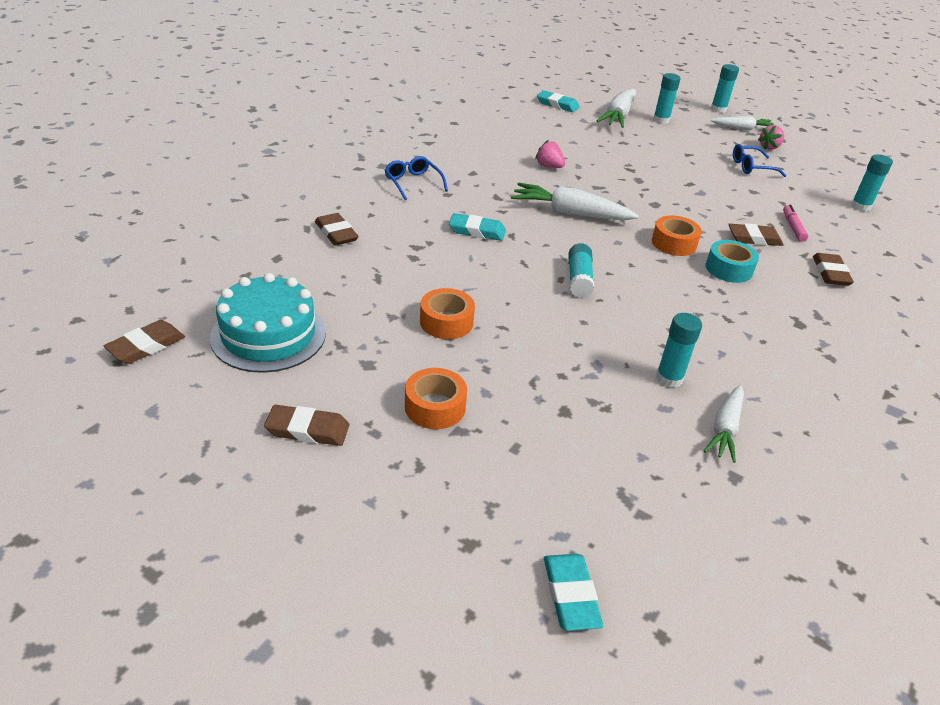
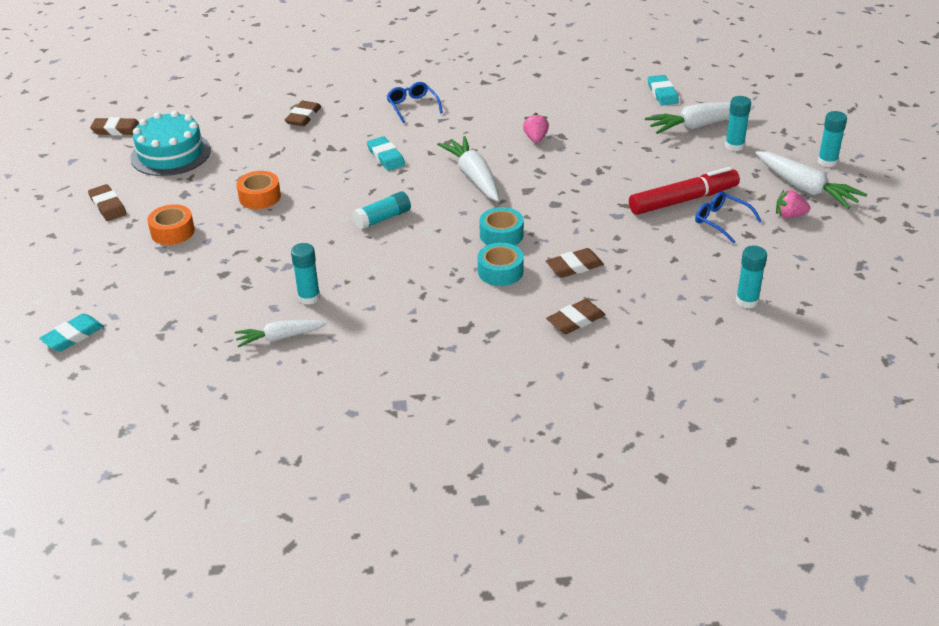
camera: 55 degrees right, 0 degrees up
blue glasses [385,156,448,200] -> blue glasses turned 45 degrees counterclockwise [387,82,443,123]
orange tape [652,215,702,256] -> turquoise tape [479,207,524,245]
white carrot [711,116,774,130] -> white carrot [756,151,867,209], size x1.55
brown eraser [728,223,783,246] -> brown eraser turned 75 degrees counterclockwise [546,248,604,278]
pink marker [783,205,808,242] -> none
none -> red marker [629,167,740,215]

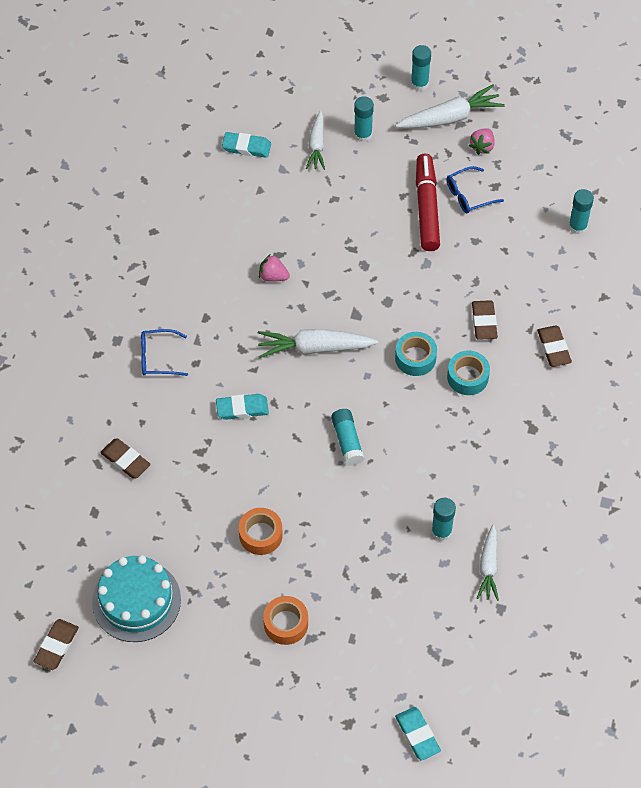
camera: 70 degrees left, 20 degrees up
brown eraser [88,184,126,221] -> none
white carrot [645,102,755,134] -> white carrot [306,111,325,170], size x0.65

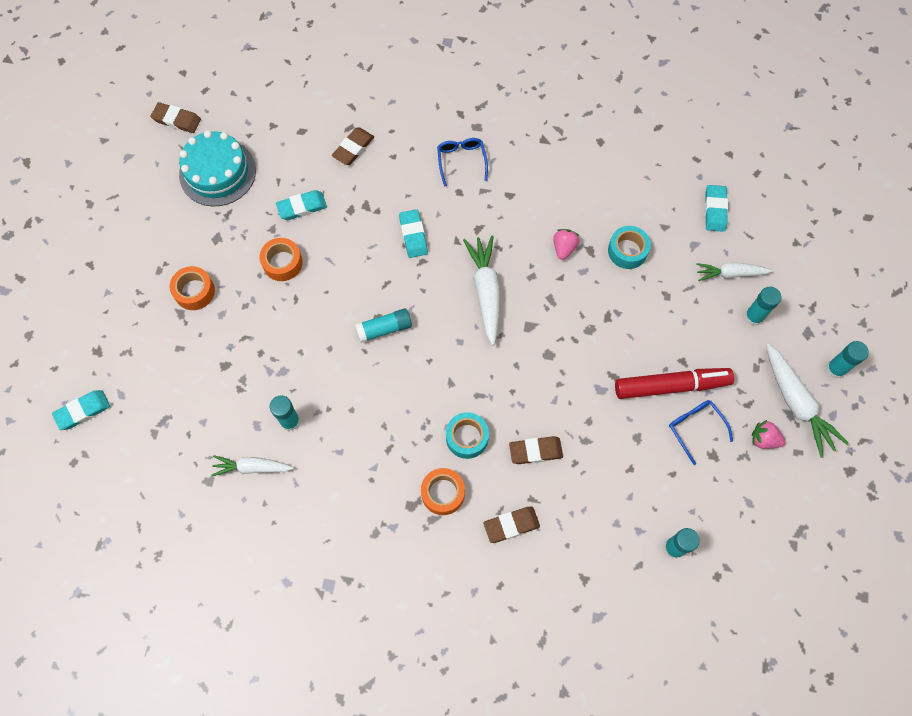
camera: 85 degrees right, 10 degrees up
turquoise tape [395,332,437,376] -> turquoise tape moved to [608,226,651,269]
none -> turquoise eraser [276,190,327,220]
none -> orange tape [421,468,465,515]

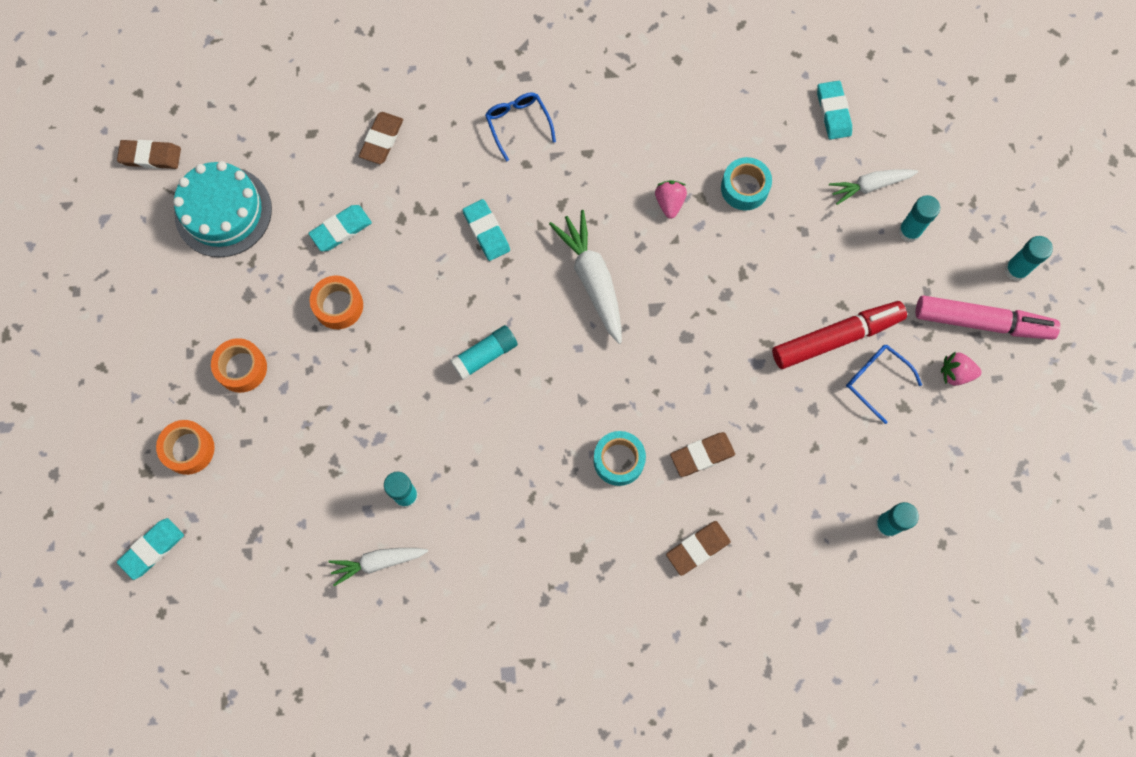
camera: 15 degrees left, 5 degrees up
orange tape [421,468,465,515] -> orange tape moved to [156,420,215,475]
white carrot [766,344,849,458] -> pink marker [916,295,1060,340]

